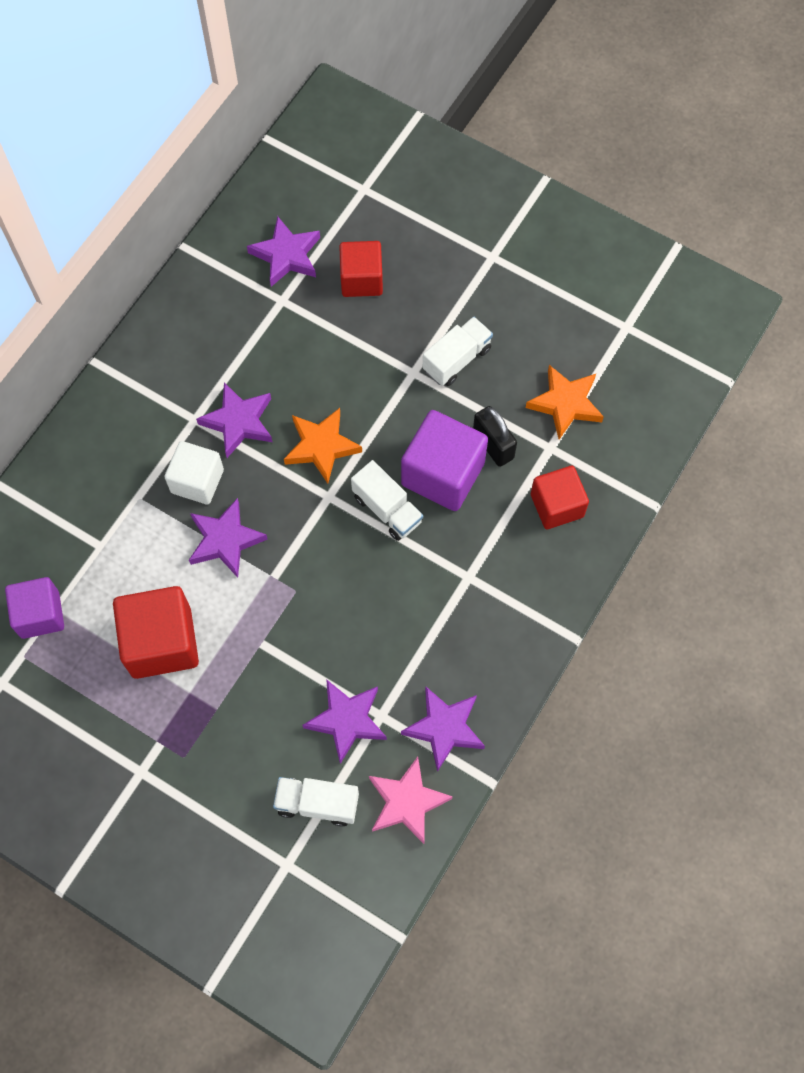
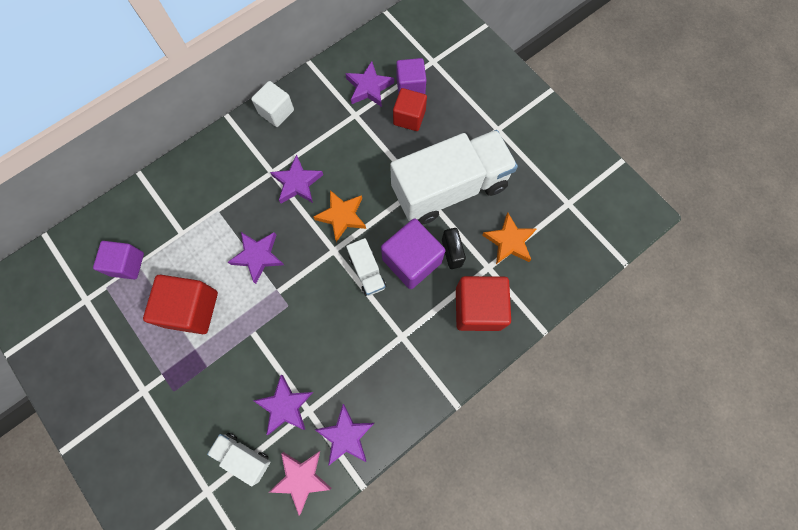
camera: 20 degrees right, 5 degrees up
white cube [165,441,224,505] -> white cube moved to [251,81,294,127]
white truck [423,317,493,386] -> white truck [390,130,518,225], size x2.30
red cube [531,466,589,529] -> red cube [456,276,511,331], size x1.51
none -> purple cube [396,58,426,94]

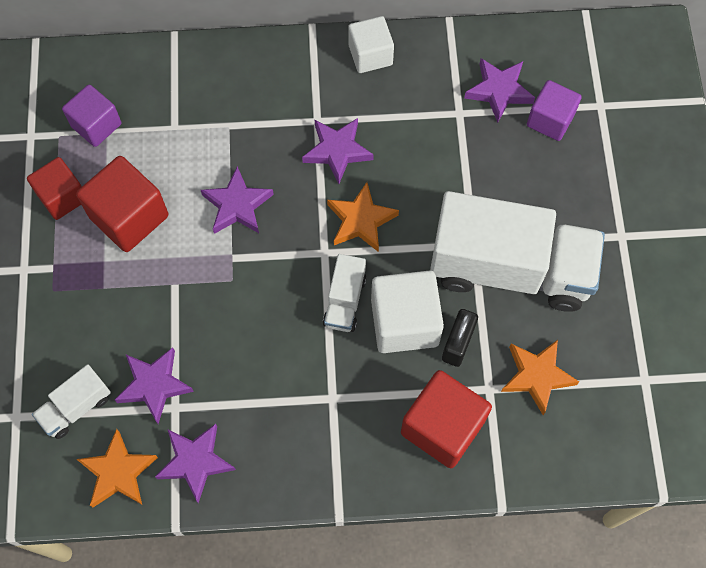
camera: 35 degrees right, 5 degrees down
white truck [207,433,270,486] -> white truck turned 105 degrees counterclockwise [32,364,111,439]
pink star [269,451,332,515] -> orange star [76,429,158,507]
purple cube [381,218,445,289] -> white cube [371,270,444,353]
red cube [393,88,427,131] -> red cube moved to [27,157,82,220]

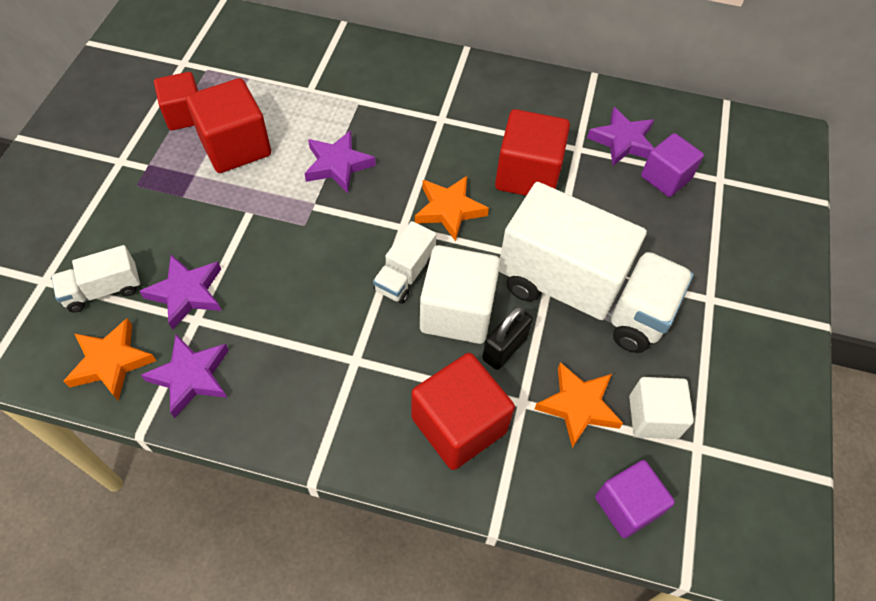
camera: 15 degrees right, 10 degrees down
purple cube [62,84,121,147] -> purple cube moved to [595,460,675,538]
purple star [302,118,374,184] -> none
white cube [348,16,394,73] -> white cube moved to [629,377,694,439]
none -> red cube [495,109,570,196]

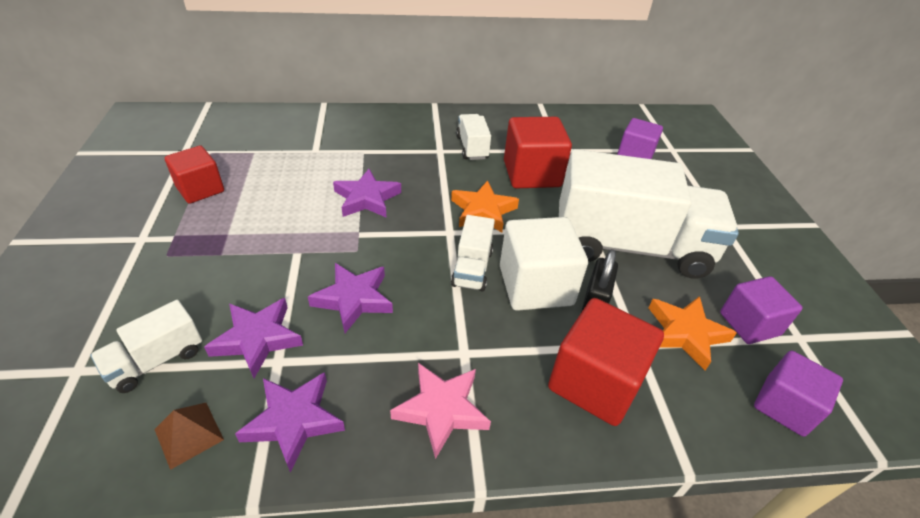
camera: 20 degrees left, 15 degrees down
orange star [63,318,156,401] -> brown pyramid [154,403,224,470]
red cube [186,78,271,173] -> none
purple star [587,107,654,166] -> purple star moved to [308,263,393,333]
white cube [629,377,694,439] -> purple cube [720,276,802,344]
none -> pink star [390,363,491,459]
none -> white truck [456,114,491,160]

